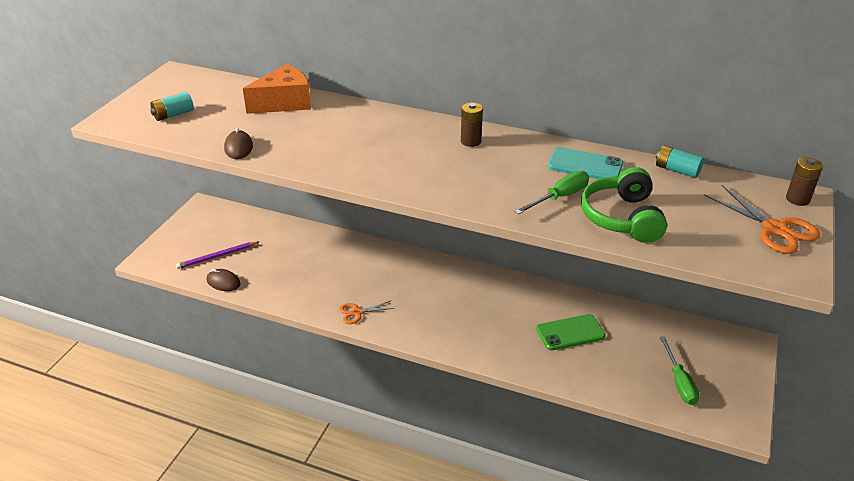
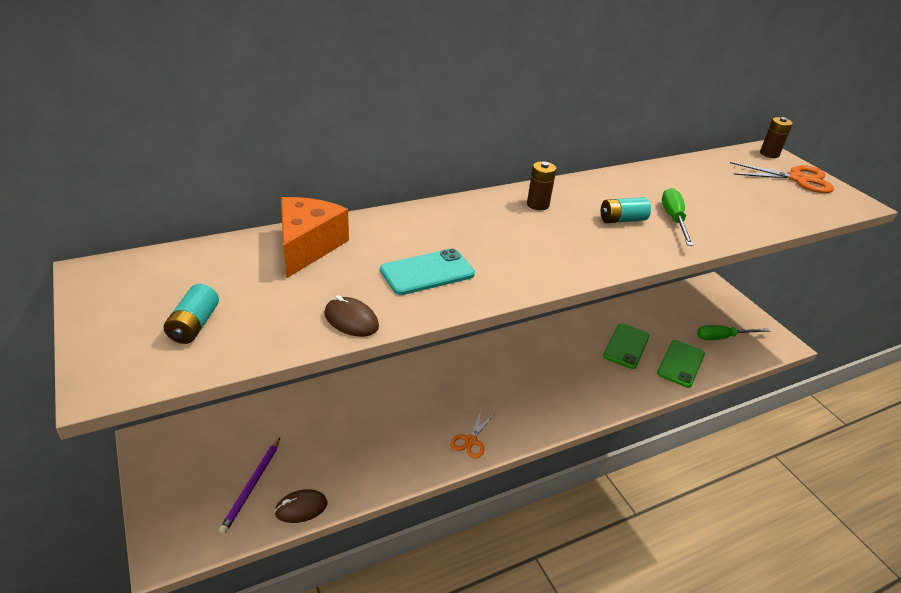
camera: 50 degrees left, 0 degrees up
turquoise phone [548,147,623,179] -> turquoise phone moved to [380,248,475,295]
green headphones [581,167,667,243] -> none
turquoise battery [656,145,704,178] -> turquoise battery moved to [601,197,651,223]
green screwdriver [660,336,700,405] -> green screwdriver turned 135 degrees clockwise [697,325,770,340]
none -> green phone [657,340,705,388]

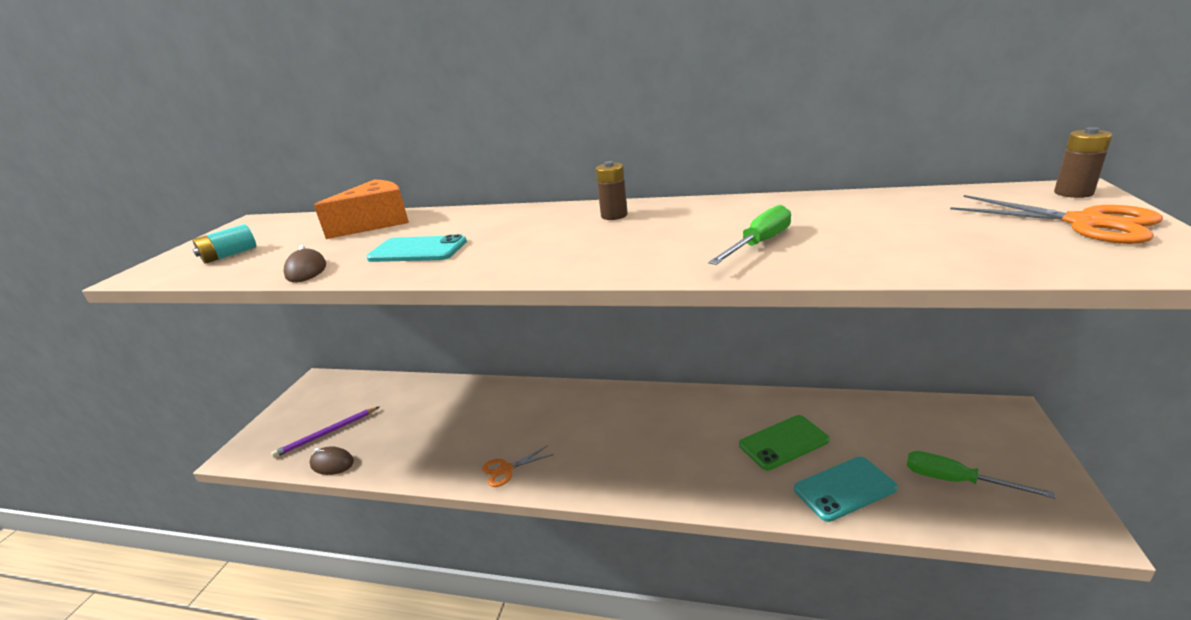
camera: 45 degrees right, 10 degrees down
turquoise battery [601,197,651,223] -> none
green phone [657,340,705,388] -> turquoise phone [794,457,898,522]

